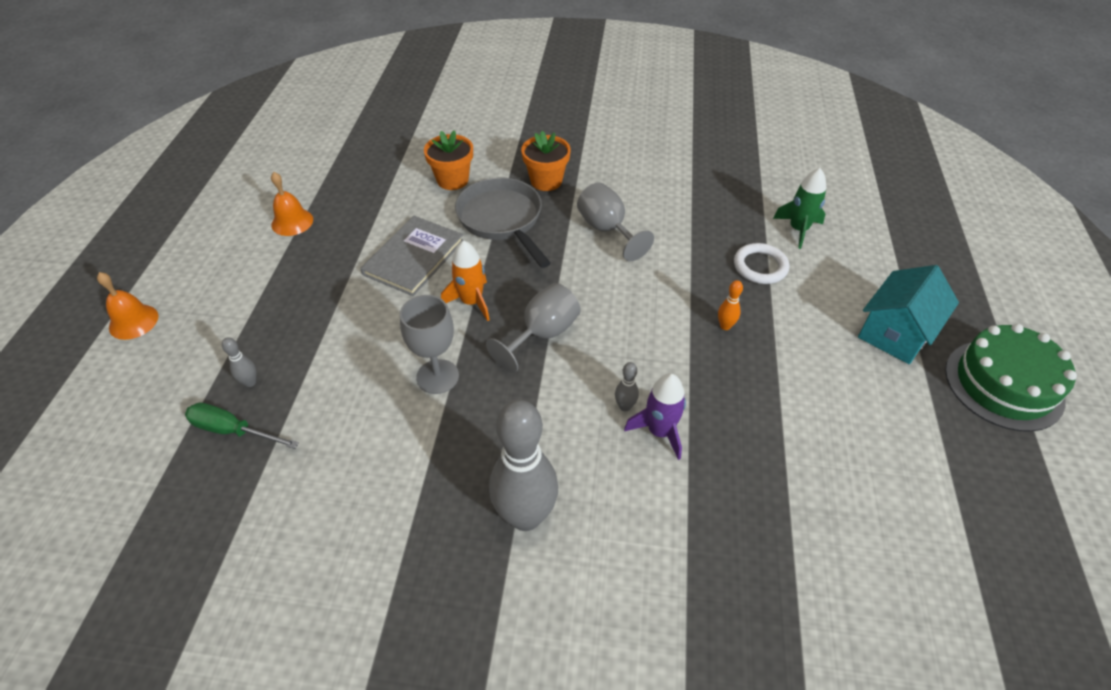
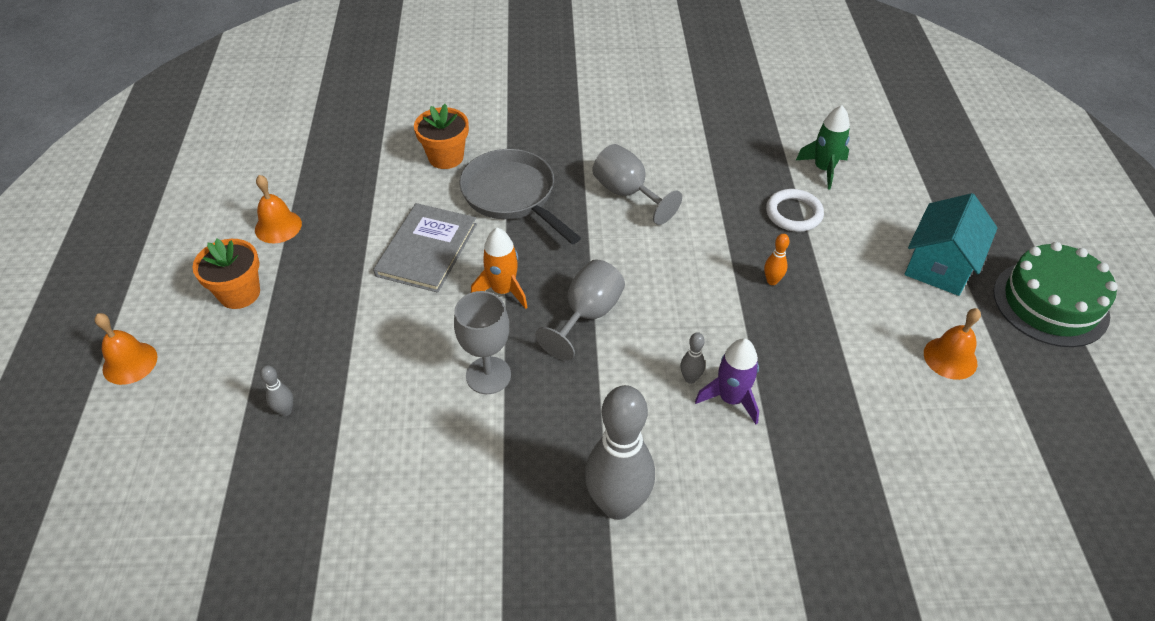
camera: 10 degrees left, 0 degrees up
green screwdriver [185,403,299,449] -> none
orange flower pot [521,131,571,191] -> orange flower pot moved to [192,238,260,309]
none -> orange bell [924,308,981,380]

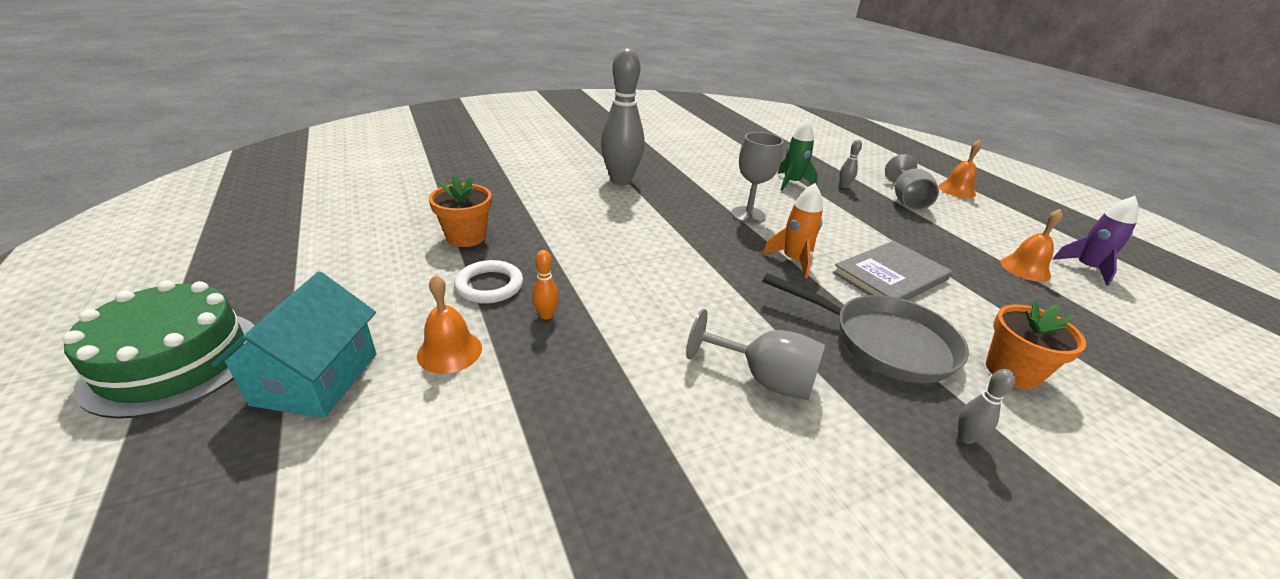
camera: 155 degrees right, 15 degrees down
orange flower pot [192,238,260,309] -> orange flower pot moved to [429,175,492,247]
grey book [373,203,477,293] -> grey book turned 60 degrees clockwise [833,241,952,300]
grey goblet [535,260,625,361] -> grey goblet moved to [885,154,939,210]
grey bowling pin [680,332,705,384] -> grey bowling pin moved to [958,369,1015,444]
purple rocket [695,338,759,424] -> purple rocket moved to [1052,196,1139,286]
white ring [766,189,824,232] -> white ring moved to [454,260,523,304]
green rocket [796,105,850,190] -> green rocket moved to [777,119,818,191]
orange bell [924,308,981,380] -> orange bell moved to [417,275,482,374]

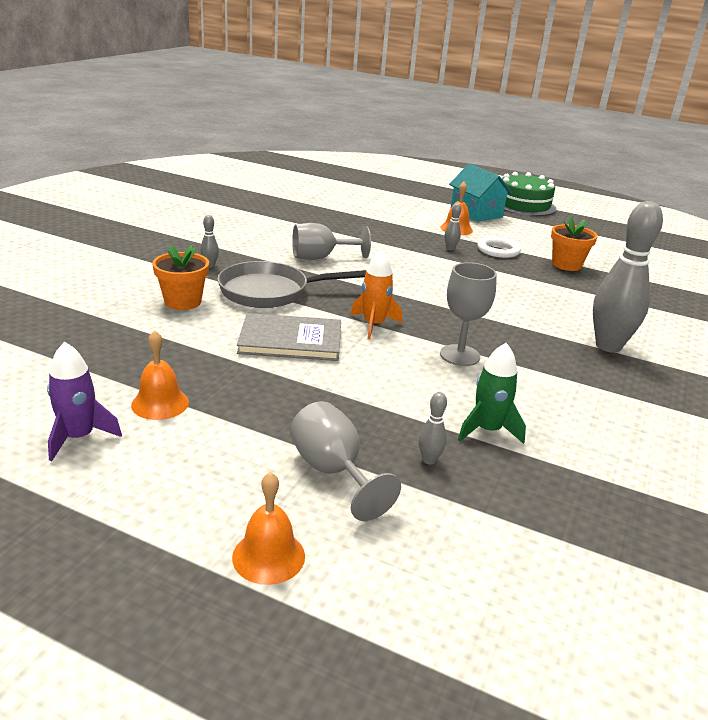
camera: 140 degrees right, 5 degrees down
orange bowling pin [532,250,559,319] -> grey bowling pin [445,203,461,251]
grey book [833,241,952,300] -> grey book turned 75 degrees clockwise [237,313,341,361]

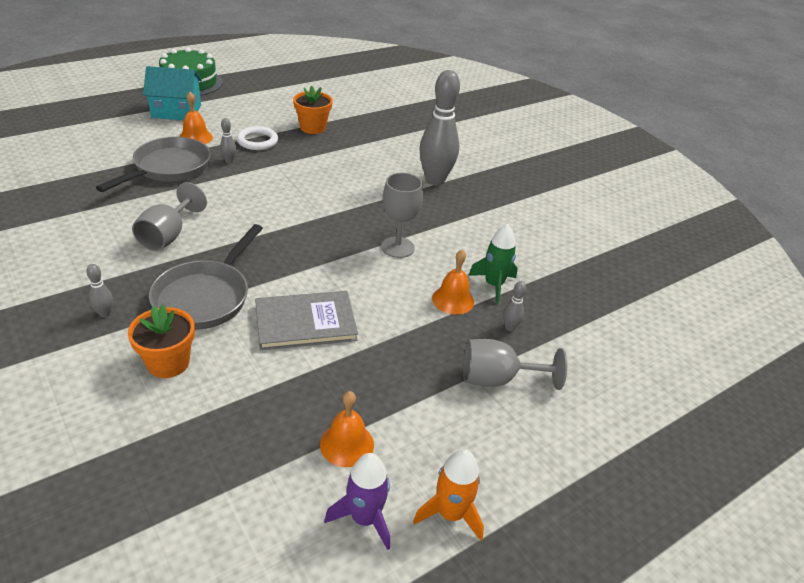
camera: 60 degrees left, 10 degrees up
orange bell [232,472,305,585] -> orange bell moved to [432,250,474,314]
grey book [237,313,341,361] -> grey book turned 45 degrees clockwise [255,291,358,350]
orange rocket [351,249,402,339] -> orange rocket moved to [413,449,484,541]
none -> grey pan [96,137,211,192]

